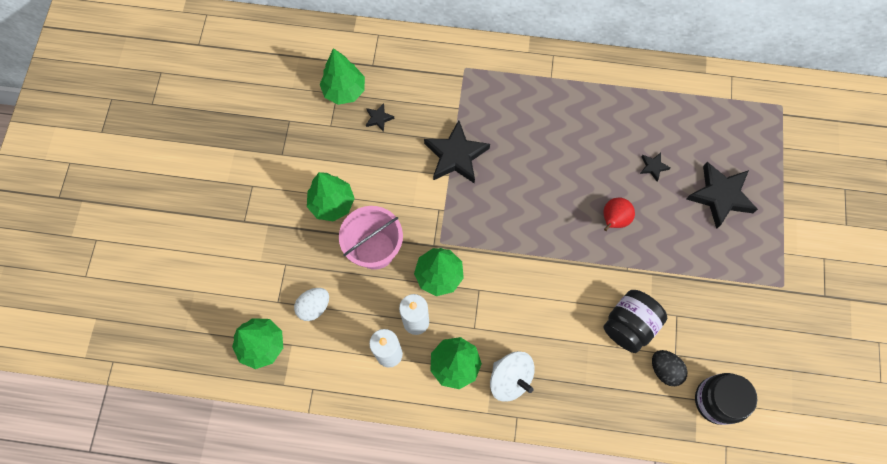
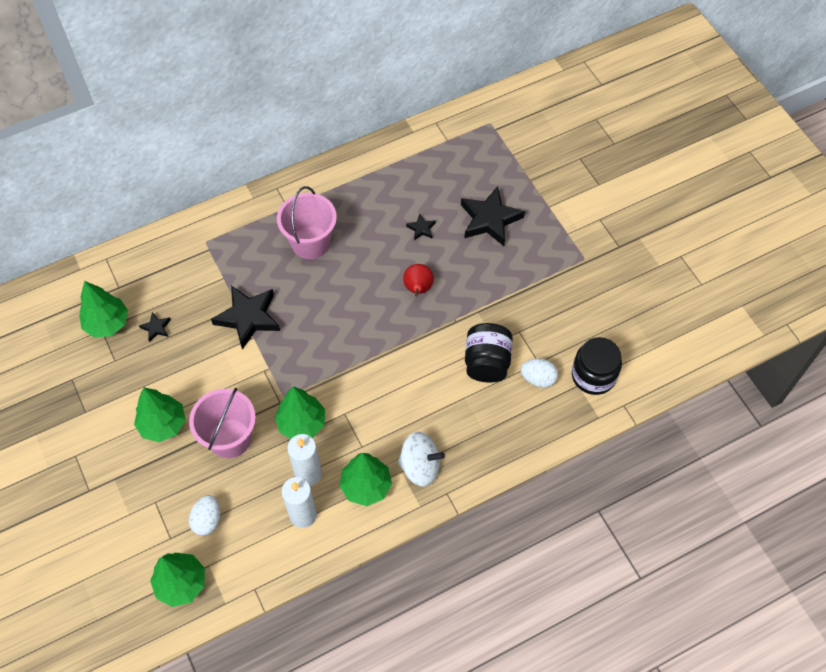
camera: 35 degrees left, 10 degrees down
black egg [652,350,688,386] -> white egg [521,358,558,388]
none -> pink bucket [277,186,337,259]

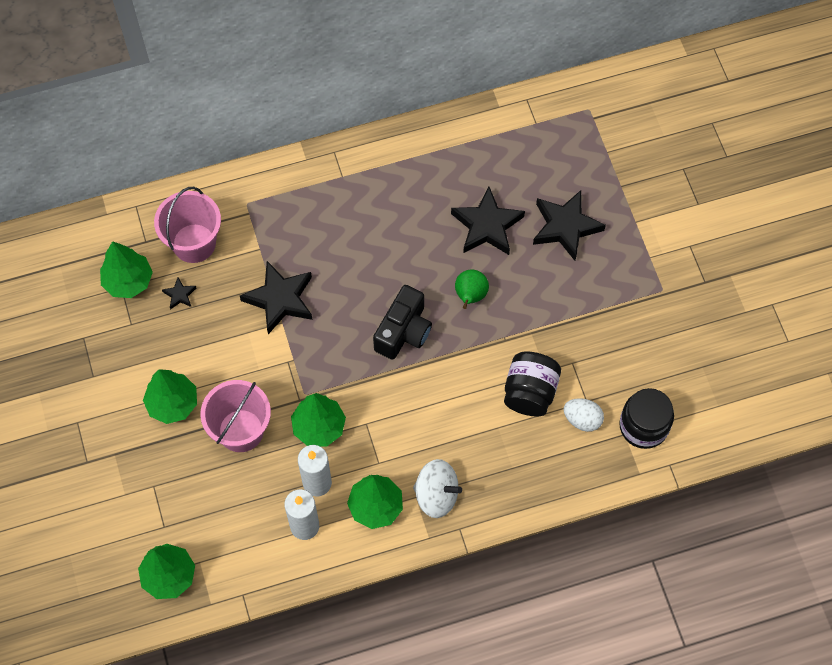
camera: 10 degrees right, 5 degrees up
white egg [189,495,221,536] -> none
pink bucket [277,186,337,259] -> pink bucket moved to [154,187,221,263]
red pear [403,264,434,297] -> green pear [455,269,489,309]
black star [406,214,436,240] -> black star [451,187,525,255], size x2.19
none -> black camera [373,285,432,360]

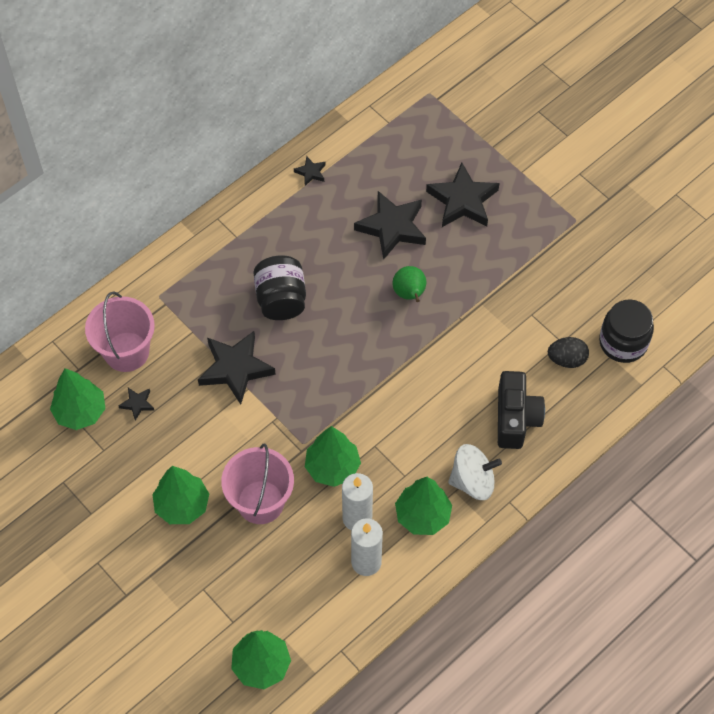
camera: 25 degrees left, 5 degrees down
black camera [373,285,432,360] -> black camera moved to [498,371,545,449]
black jar [504,351,561,417] -> black jar moved to [254,255,306,320]
white egg [564,398,604,432] -> black egg [548,337,589,368]
none -> black star [294,156,326,186]

